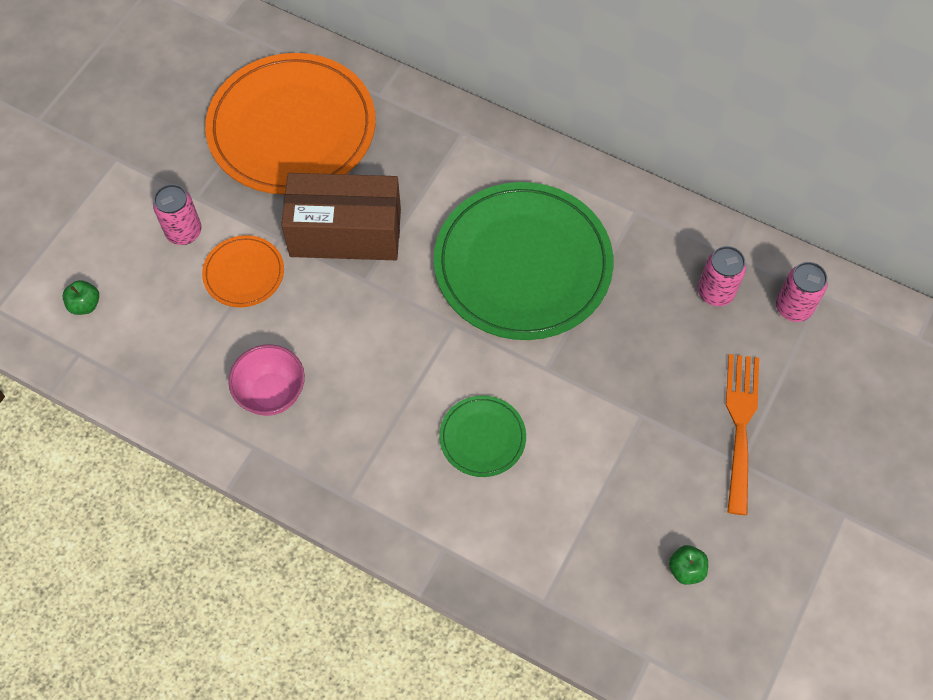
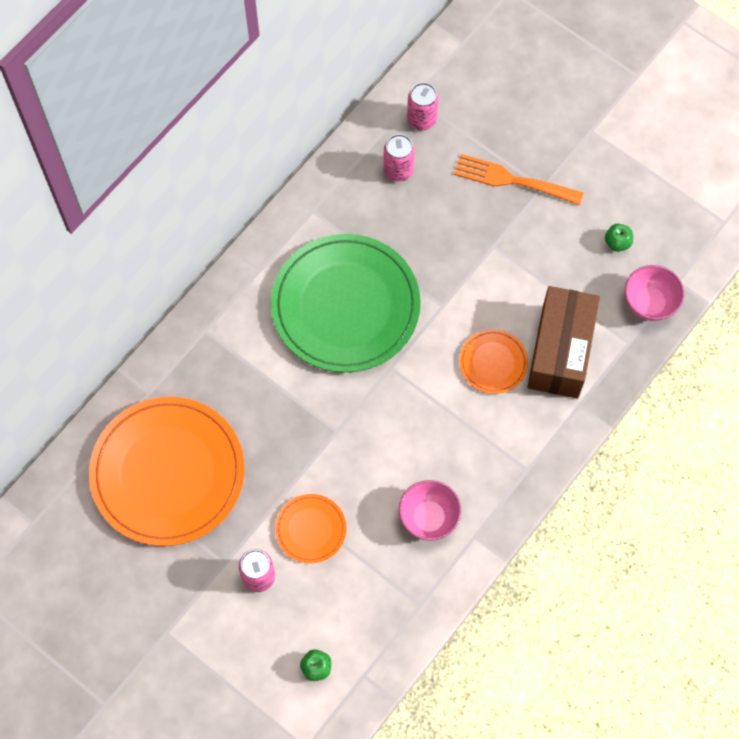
camera: 80 degrees left, 5 degrees up
brown box [281,173,401,260] -> brown box moved to [527,286,600,398]
green plate [439,395,526,477] -> orange plate [460,329,528,394]
none -> pink bowl [625,265,684,321]

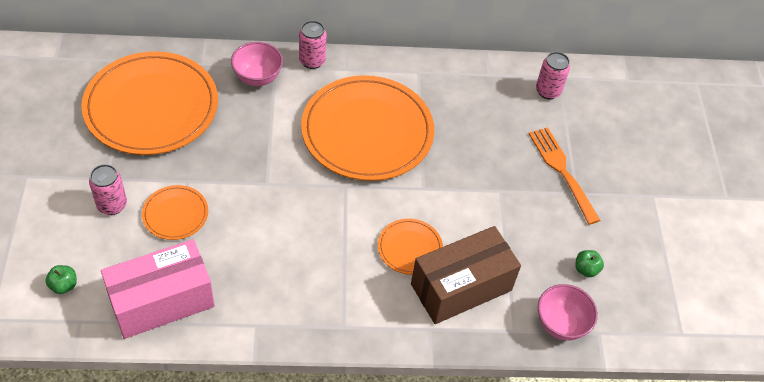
camera: 45 degrees right, 15 degrees down
green plate [271,234,420,373] -> orange plate [301,75,434,181]
pink can [383,134,415,182] -> pink can moved to [299,21,326,69]
pink bowl [399,480,461,541] -> pink bowl moved to [231,42,283,86]
none -> pink box [101,239,215,339]

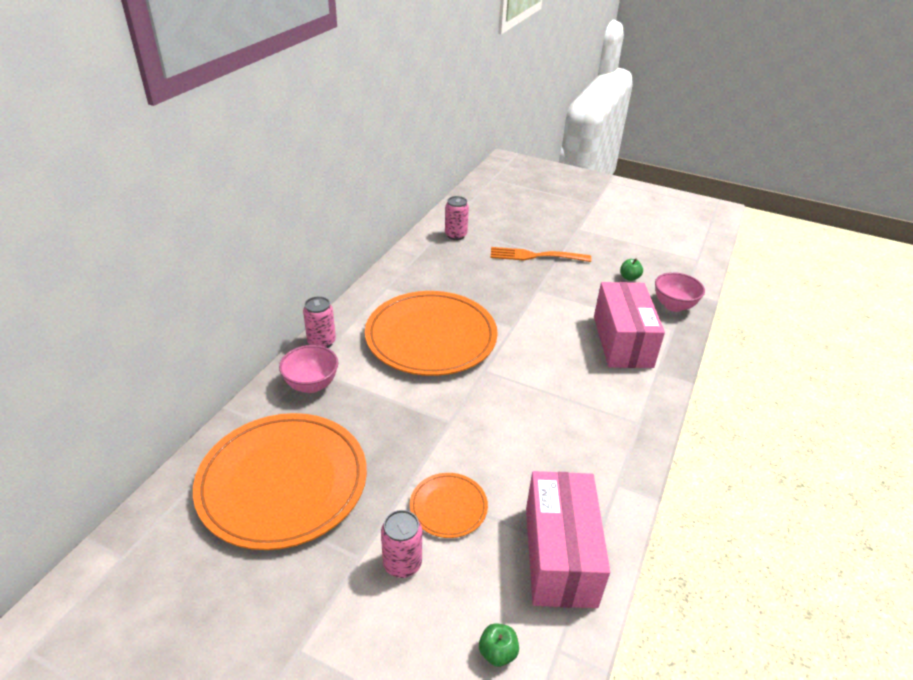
camera: 60 degrees left, 15 degrees down
orange plate [378,218,443,275] -> none
brown box [411,226,521,324] -> pink box [594,282,665,368]

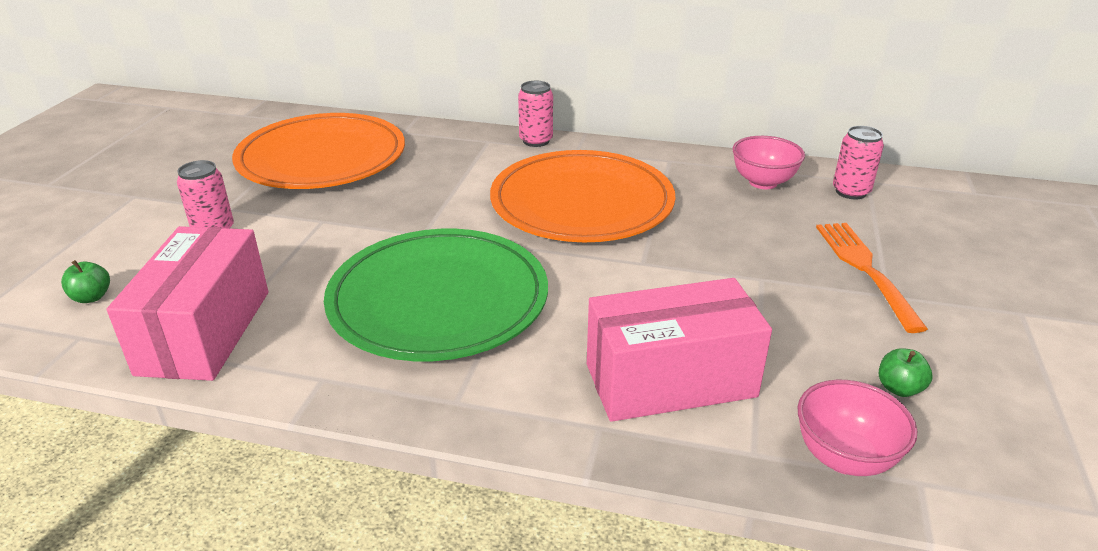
camera: 80 degrees right, 5 degrees down
pink bowl [279,345,338,393] -> pink bowl moved to [732,136,805,189]
orange plate [410,473,488,538] -> none
pink box [526,471,610,608] -> pink box turned 75 degrees counterclockwise [107,226,268,381]
none -> green plate [324,229,548,361]

